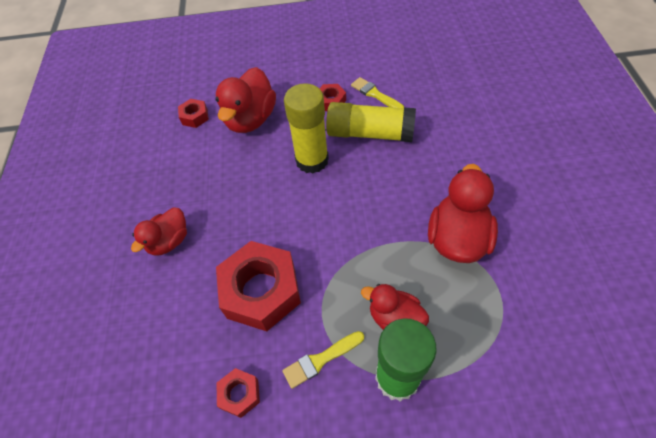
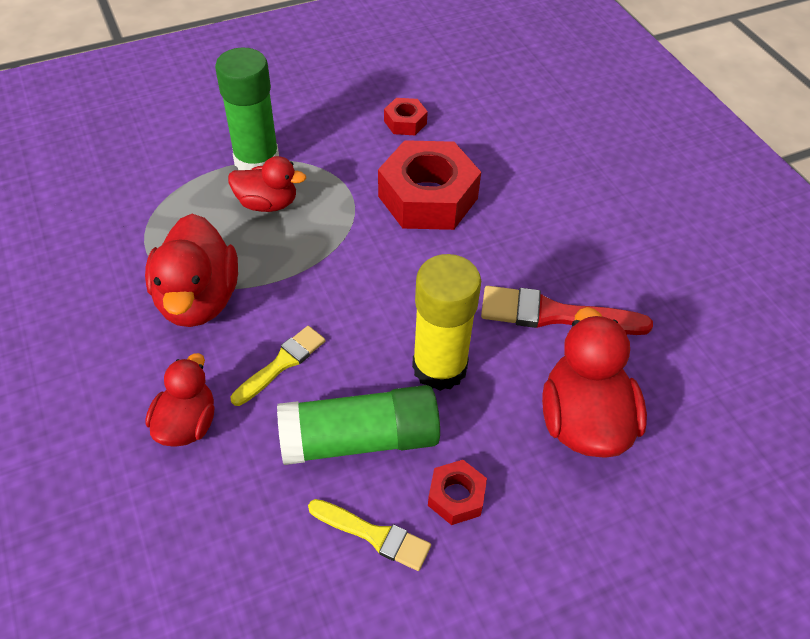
camera: 155 degrees right, 5 degrees down
red duck [131,207,187,256] -> red duck moved to [146,353,215,447]
red nut [178,99,209,128] -> none
yellow brush [282,331,364,389] -> yellow brush moved to [231,326,325,406]
yellow glue stick [326,102,416,142] -> green glue stick [277,385,440,465]
none -> red brush [481,286,653,335]

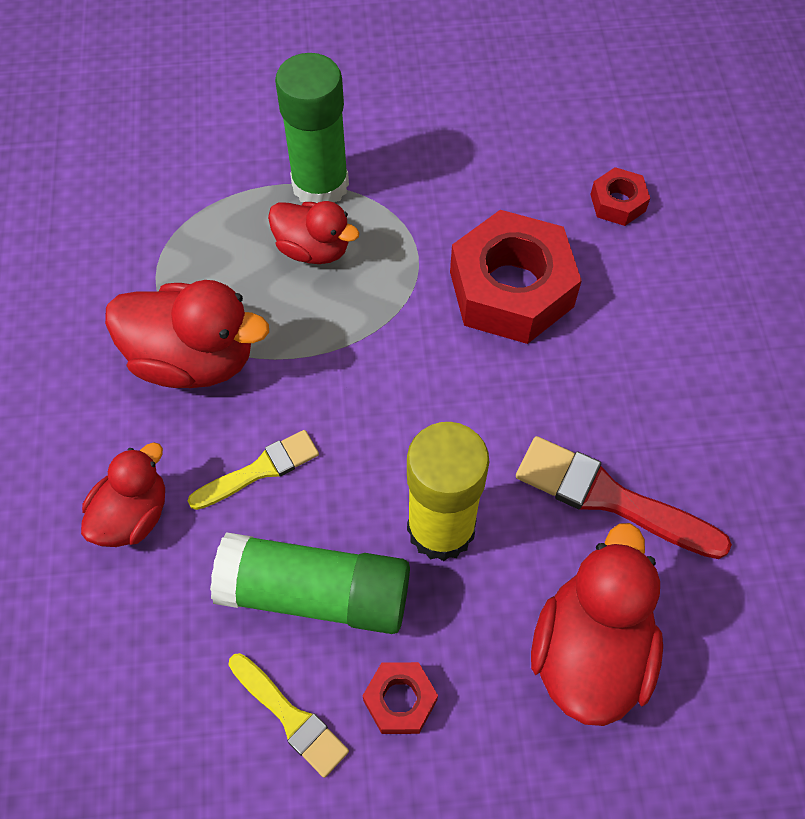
camera: 20 degrees right, 10 degrees up
red duck [145,214,238,327] -> red duck turned 90 degrees counterclockwise [105,280,269,388]
red nut [384,98,428,135] -> red nut moved to [590,167,650,226]

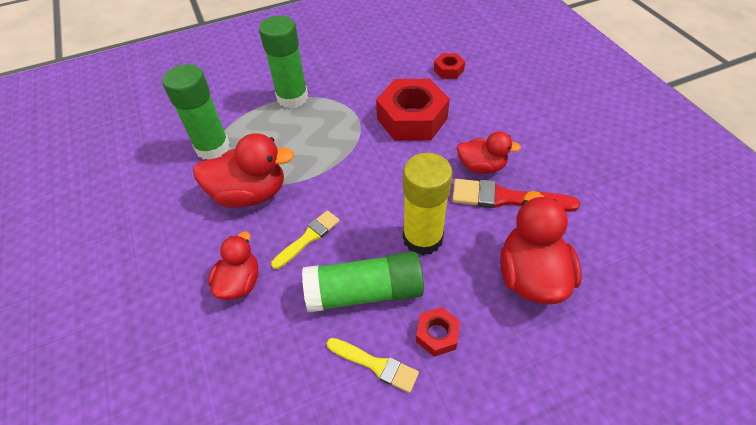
camera: 15 degrees left, 10 degrees down
red duck [268,201,359,264] -> red duck moved to [457,131,521,174]
none -> green glue stick [162,64,230,160]

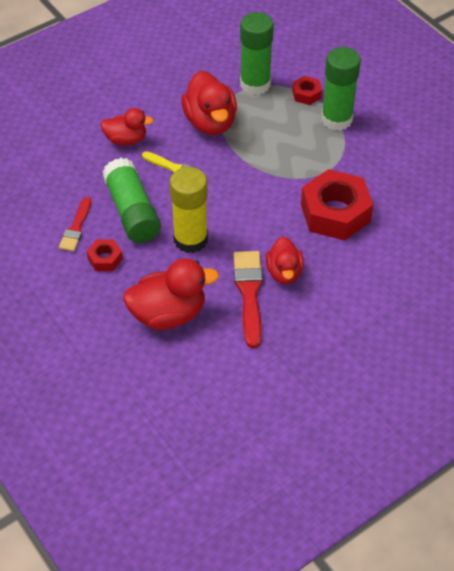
camera: 75 degrees right, 0 degrees up
yellow brush [327,338,419,393] -> red brush [59,197,91,252]
red nut [434,53,465,79] -> red nut moved to [292,76,322,105]

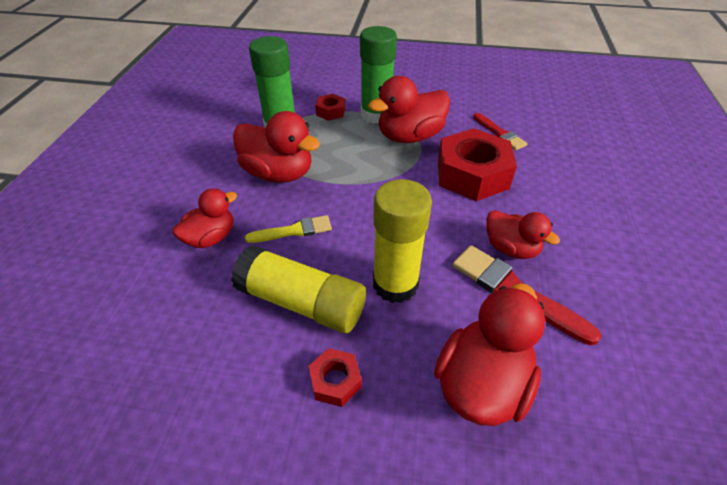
camera: 45 degrees left, 5 degrees down
red brush [59,197,91,252] -> red brush moved to [473,113,528,150]
green glue stick [102,158,161,243] -> yellow glue stick [231,245,366,334]
none -> red duck [368,76,450,143]

